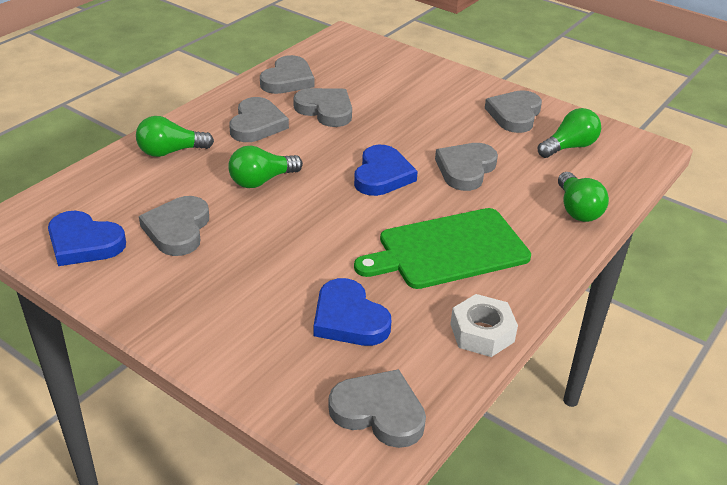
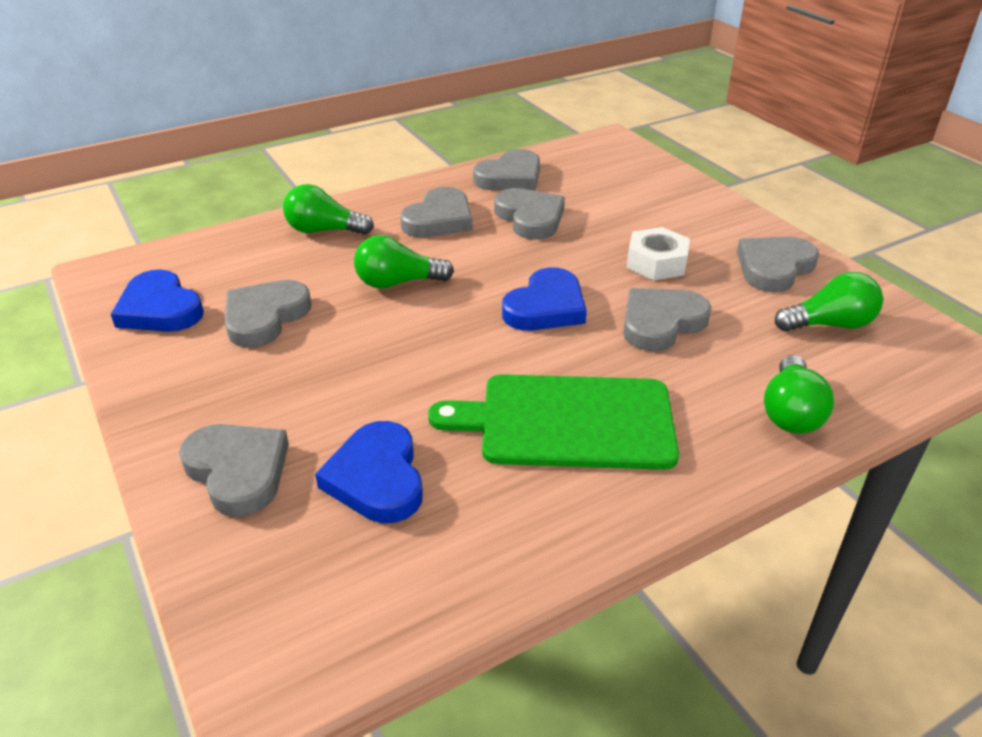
camera: 25 degrees right, 0 degrees up
grey heart [329,369,426,448] -> grey heart moved to [179,424,289,517]
white nut [450,294,518,357] -> white nut moved to [627,227,690,280]

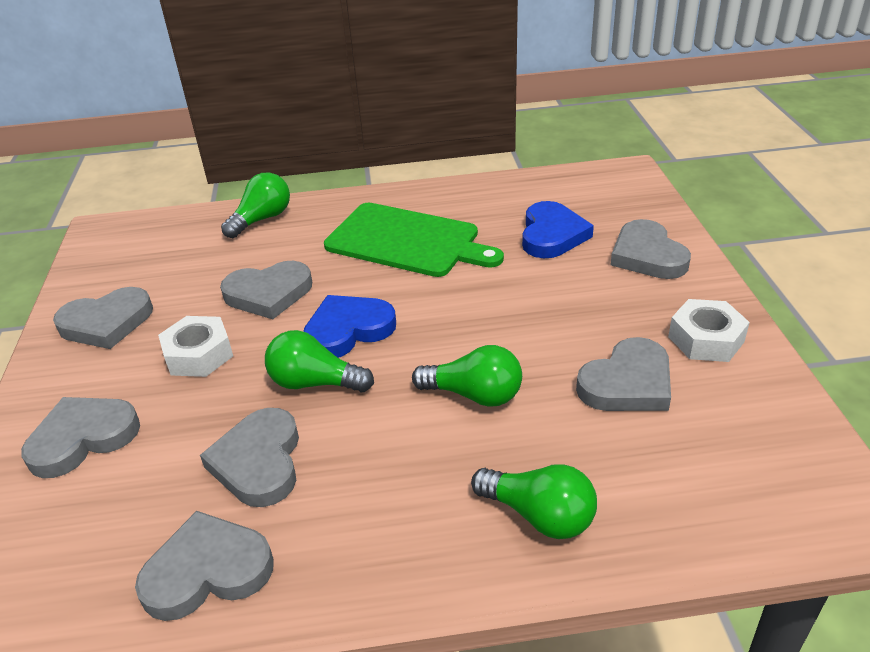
camera: 155 degrees left, 0 degrees up
blue heart [111,270,204,332] -> none
grey heart [400,187,473,237] -> grey heart moved to [21,397,140,478]
green light bulb [775,272,883,332] -> green light bulb moved to [265,330,374,392]
none -> white nut [668,299,750,362]

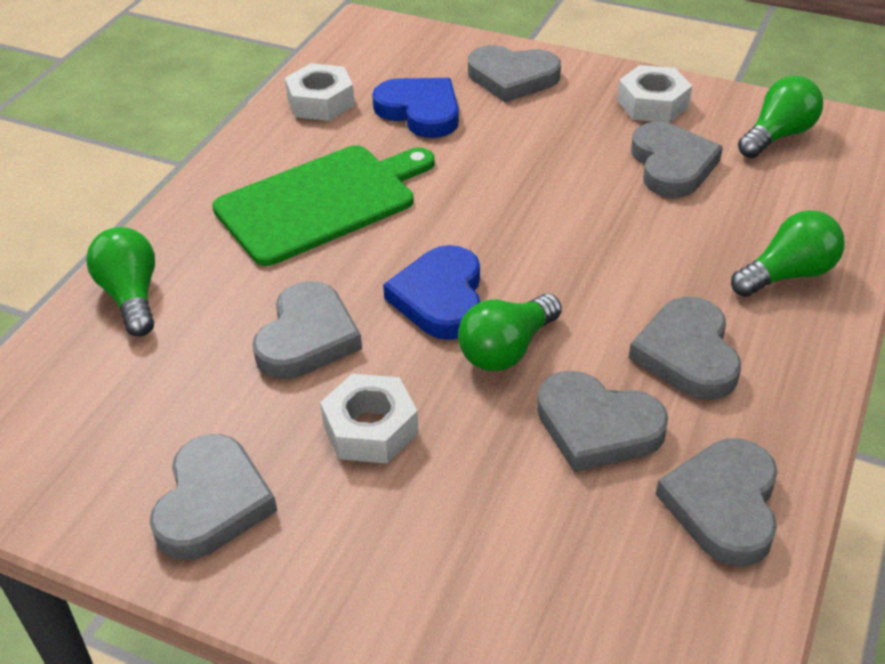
camera: 60 degrees left, 5 degrees up
grey heart [21,397,140,478] -> grey heart moved to [629,297,741,400]
green light bulb [412,345,522,407] -> green light bulb moved to [738,76,823,158]
none -> white nut [285,63,355,121]

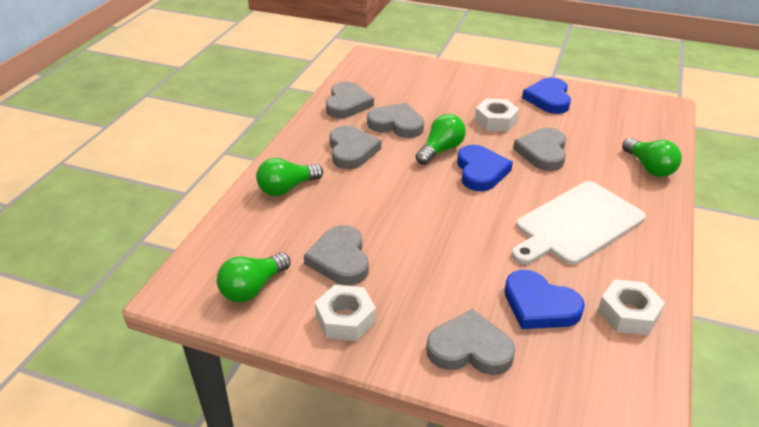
camera: 175 degrees right, 5 degrees down
grey heart [150,434,277,560] -> blue heart [522,77,571,114]
green cutting board [212,145,435,266] -> white cutting board [512,181,646,265]

